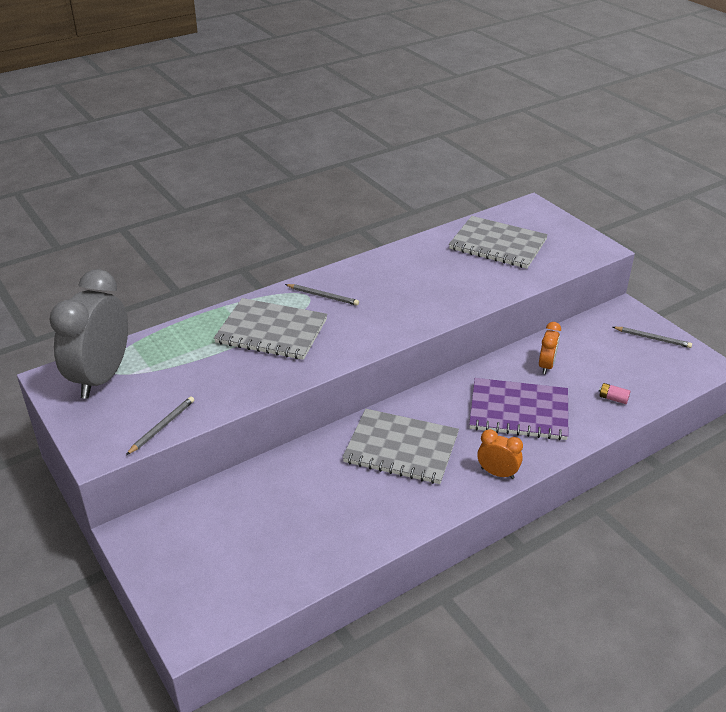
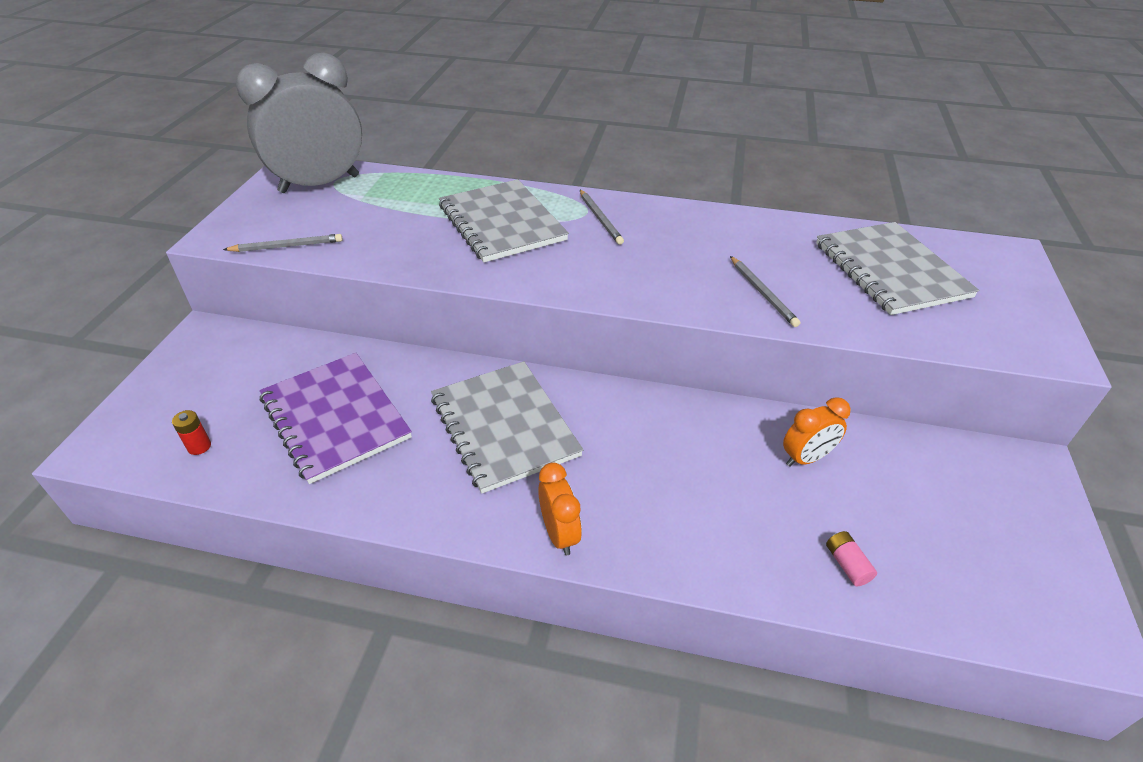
camera: 45 degrees right, 5 degrees up
purple notebook [469,378,568,440] -> purple notebook moved to [259,353,412,484]
grey pencil [613,327,692,348] -> grey pencil moved to [730,256,800,327]
none -> red battery [172,410,211,455]

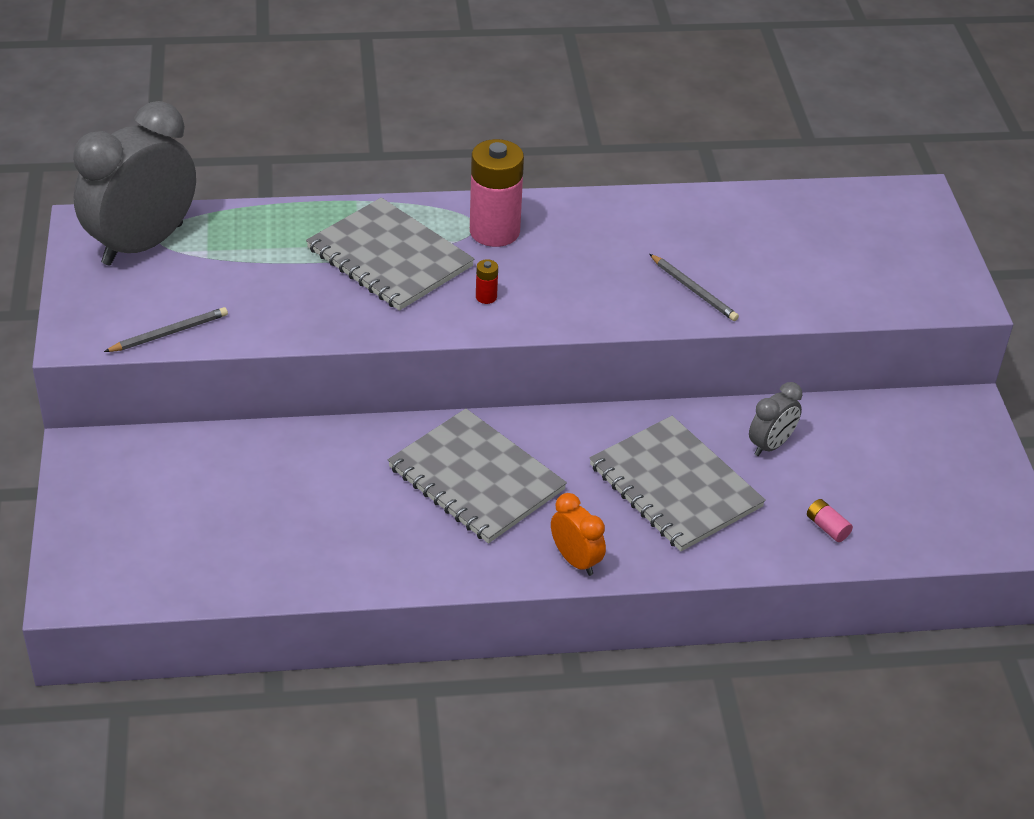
camera: 20 degrees left, 0 degrees up
red battery [172,410,211,455] -> red battery moved to [476,259,498,304]
purple notebook [259,353,412,484] -> none
grey pencil [580,190,624,245] -> pink battery [470,139,524,247]
orange clock [783,397,851,467] -> grey clock [749,382,802,456]
grey notebook [816,222,979,315] -> grey notebook moved to [589,416,766,551]

